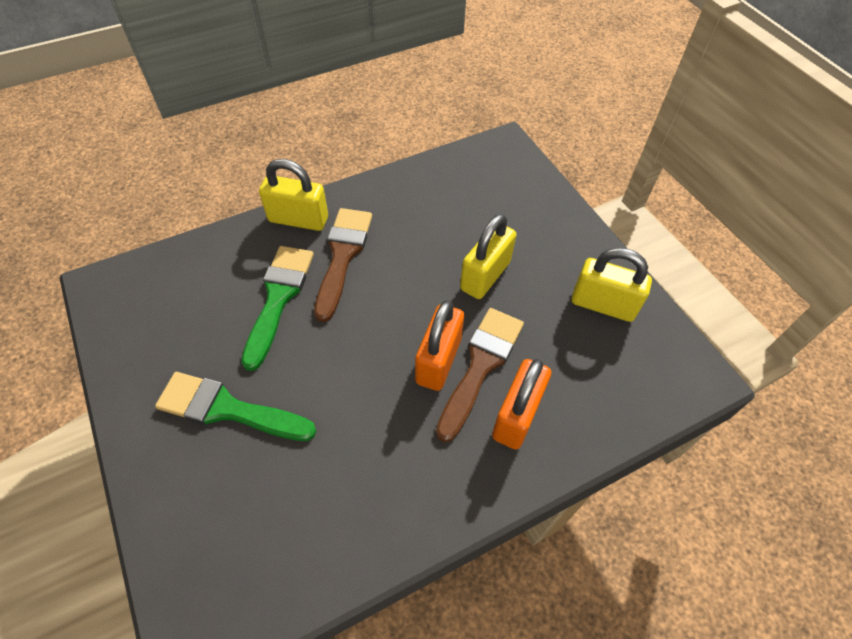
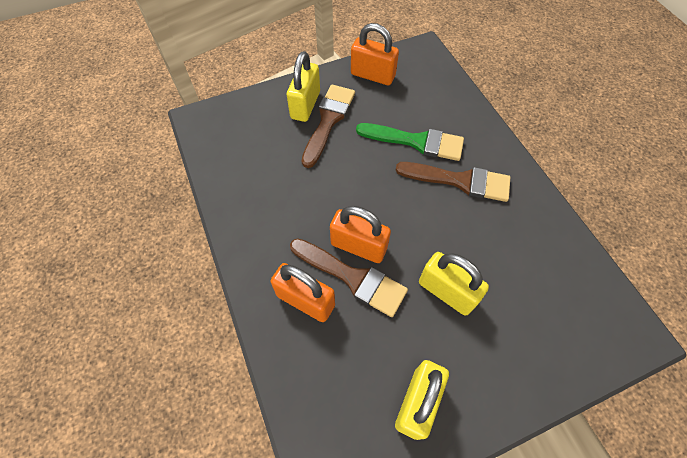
camera: 95 degrees right, 5 degrees up
green brush [155,372,316,441] -> brown brush [302,84,355,168]
yellow padlock [259,159,328,231] -> yellow padlock moved to [287,51,320,122]
none -> orange padlock [351,23,399,85]

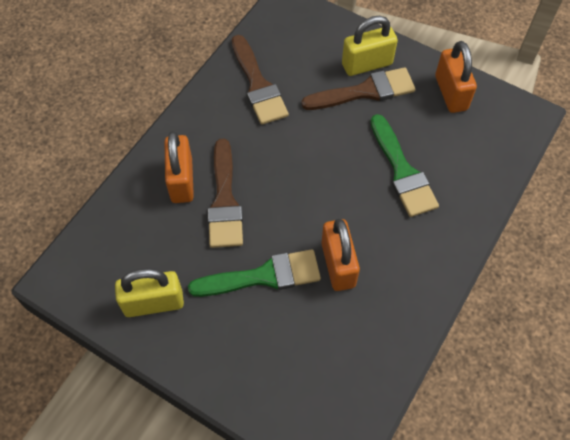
camera: 55 degrees right, 0 degrees up
orange padlock [330,206,391,263] -> orange padlock moved to [321,218,360,291]
brown brush [395,162,510,202] -> brown brush moved to [232,35,289,125]
yellow padlock [419,252,489,316] -> green brush [188,249,321,297]

